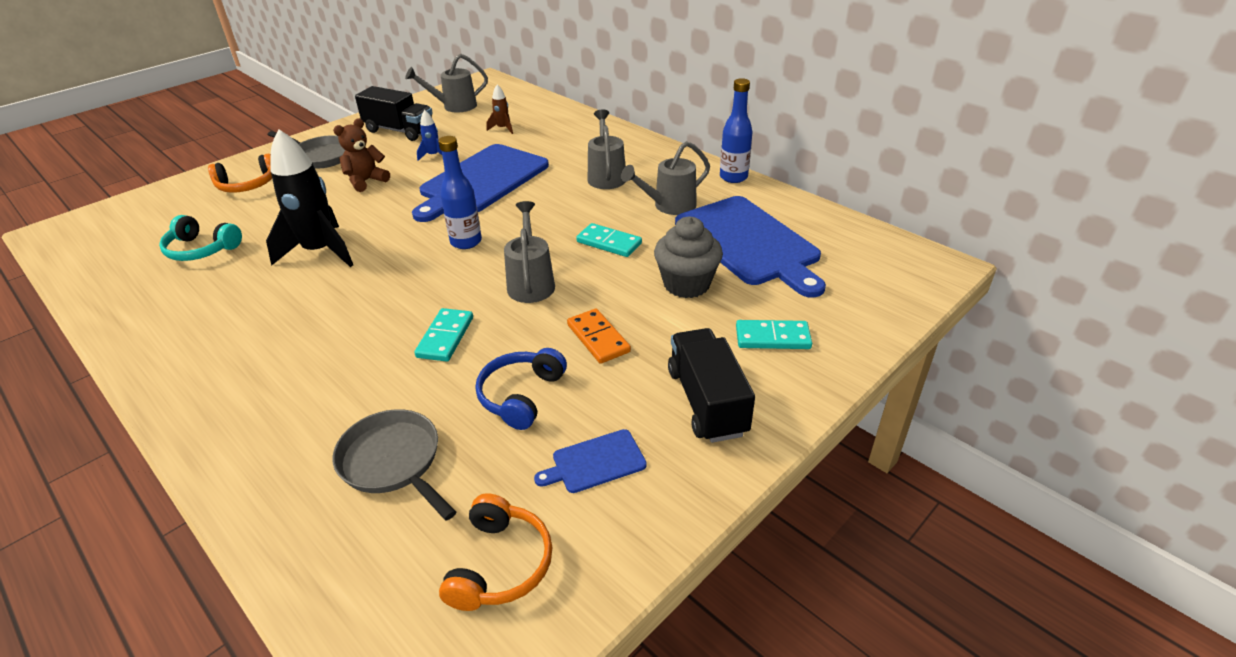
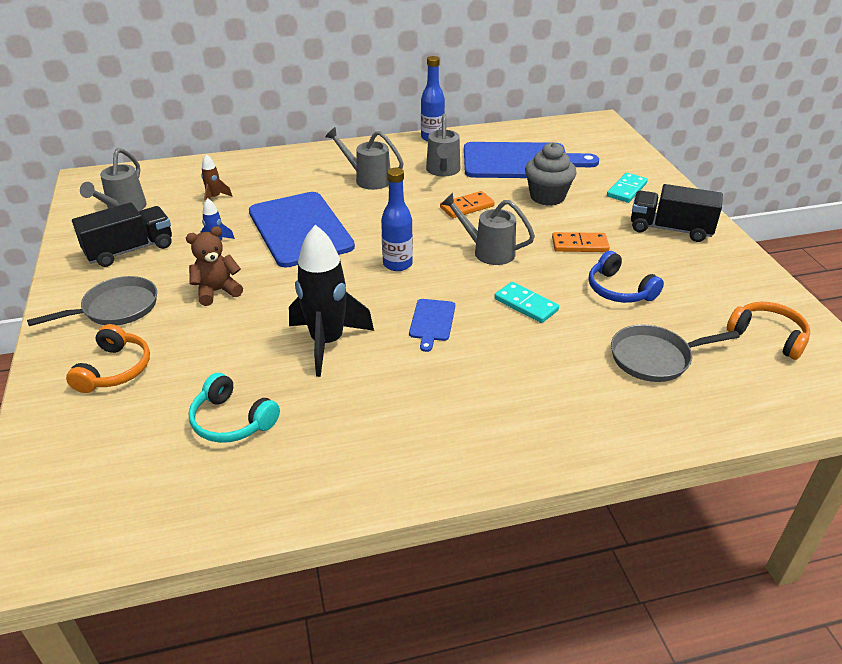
camera: 60 degrees left, 0 degrees up
turquoise headphones [159,215,242,261] -> turquoise headphones turned 75 degrees clockwise [189,373,280,443]
brown teddy bear [333,118,390,192] -> brown teddy bear turned 75 degrees clockwise [186,226,243,306]
blue cutting board [534,429,647,493] -> blue cutting board moved to [409,299,455,352]
turquoise domino [576,223,642,257] -> orange domino [440,191,495,218]

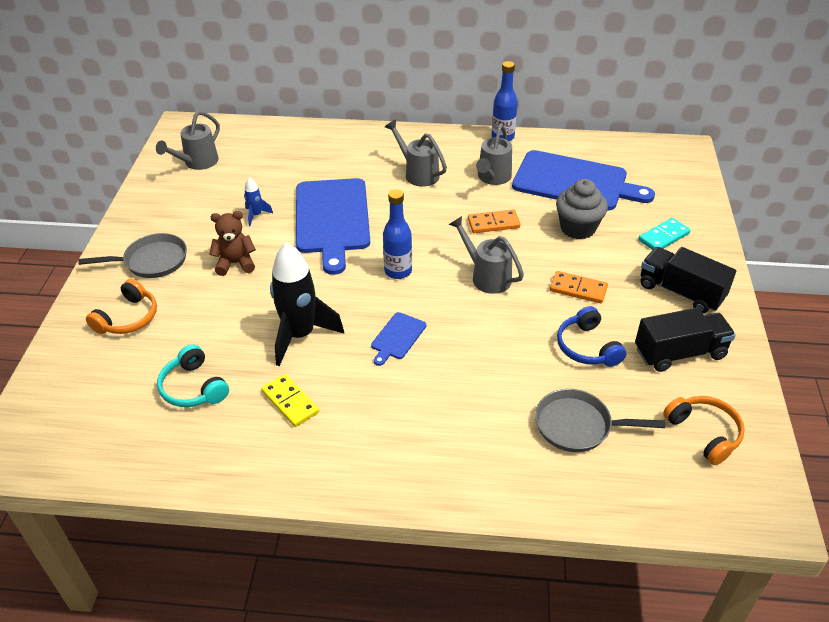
camera: 20 degrees right, 5 degrees up
black truck [72,202,172,267] -> black truck moved to [635,308,736,372]
brown rocket [201,154,232,201] -> none
turquoise domino [494,282,559,323] -> none
none -> yellow domino [261,374,319,427]

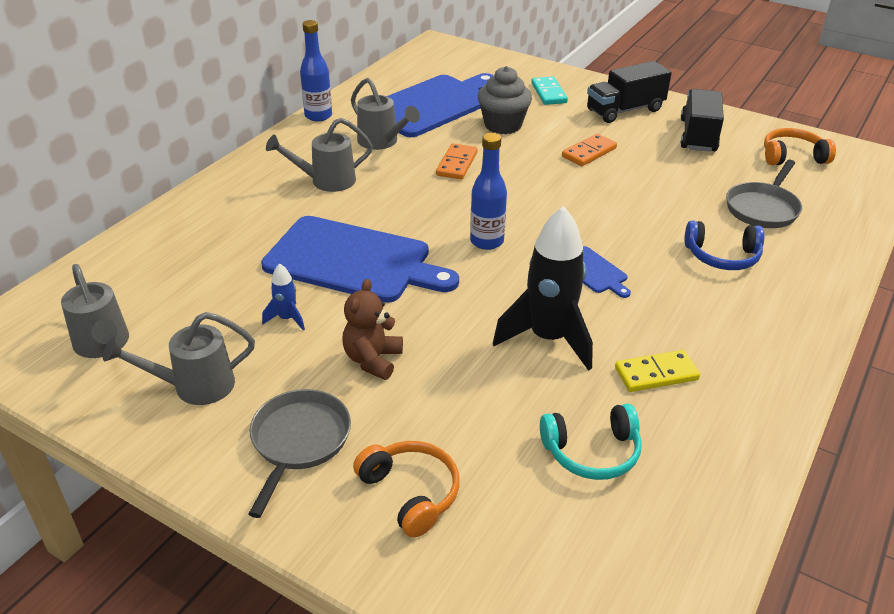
camera: 65 degrees left, 5 degrees down
grey watering can [449,216,524,294] -> grey watering can moved to [103,312,255,405]
blue headphones [557,306,626,367] -> blue headphones moved to [685,221,764,270]

